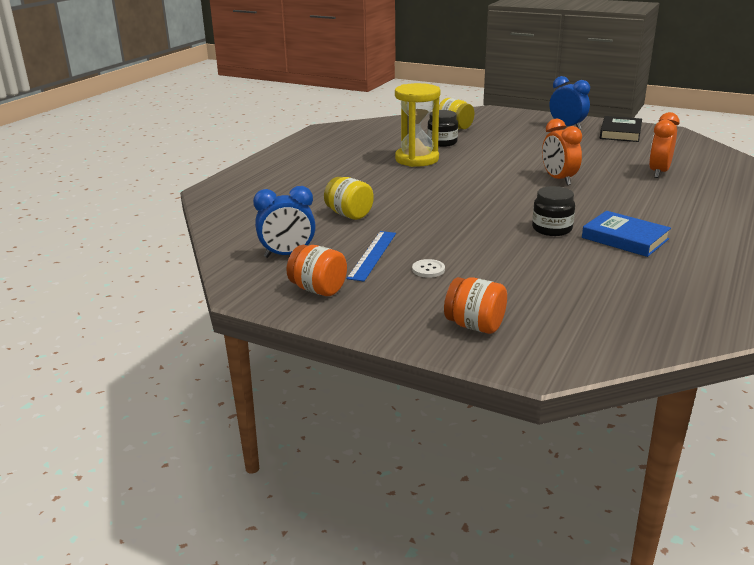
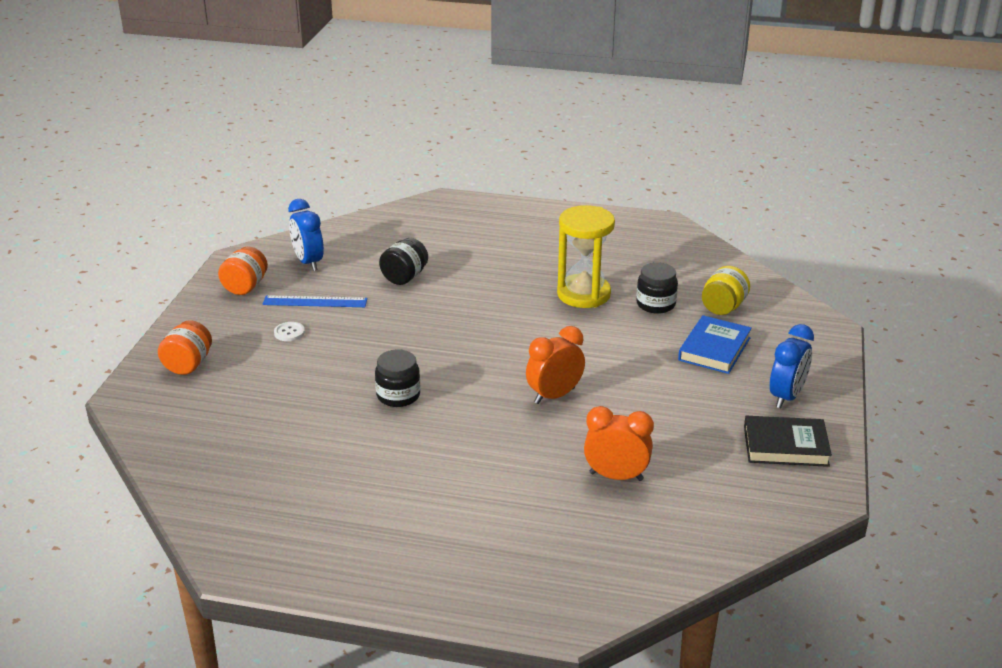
camera: 75 degrees right, 5 degrees up
yellow jar [324,177,374,220] -> black jar [379,238,428,285]
blue book [582,211,671,257] -> blue book moved to [678,315,752,374]

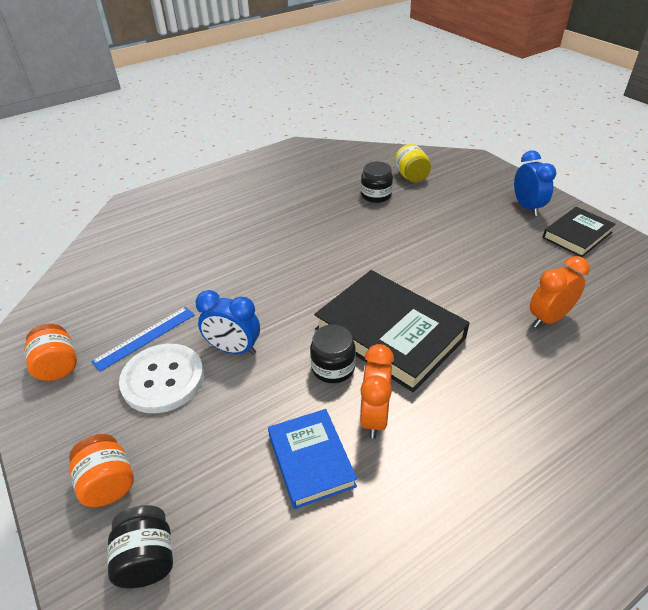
camera: 45 degrees left, 10 degrees up
white button [274,322,305,341] -> white button [119,344,204,413], size x2.46
blue clock [288,199,324,271] -> blue clock moved to [196,290,260,355]
black jar [379,238,428,285] -> black jar moved to [108,505,173,588]
orange clock [526,326,585,404] -> orange clock moved to [360,344,394,439]
yellow hourglass [557,205,615,308] -> none
blue book [678,315,752,374] -> blue book moved to [268,409,357,509]
none -> black book [314,270,470,393]

